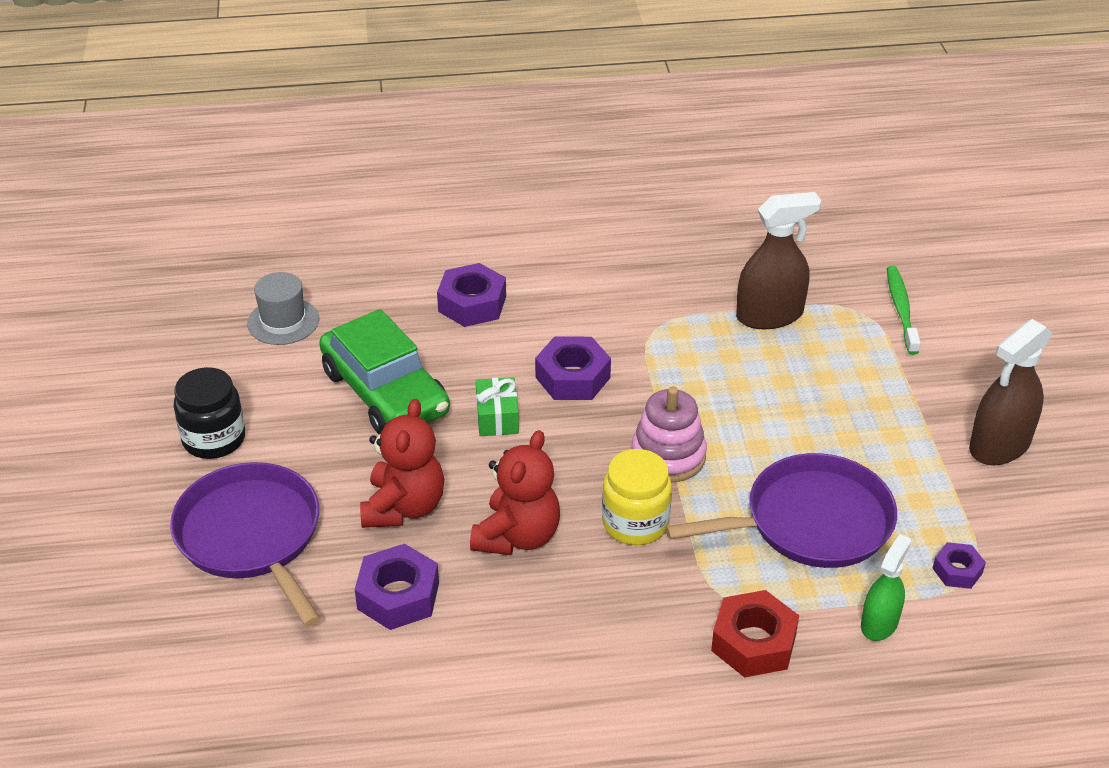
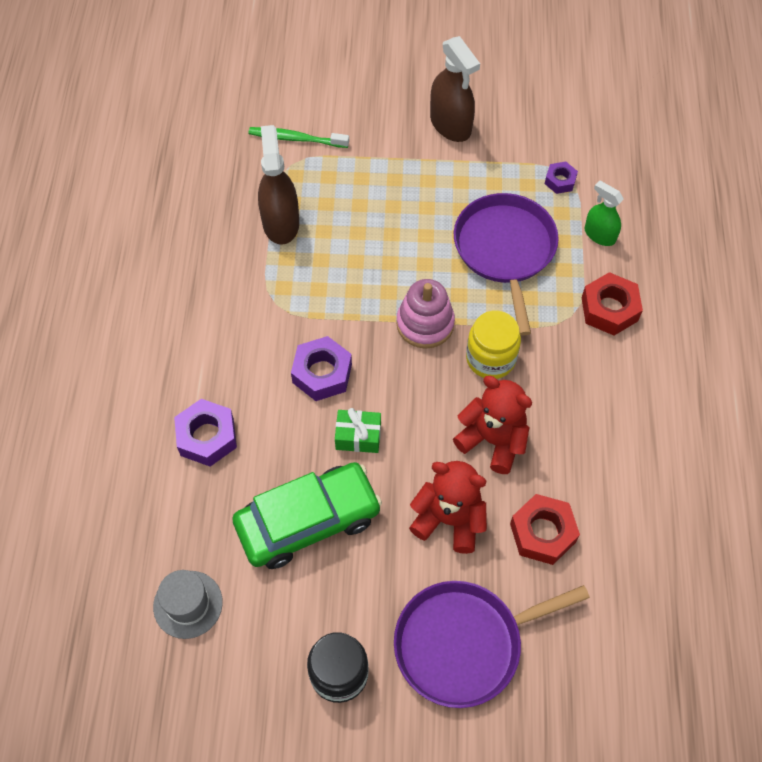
camera: 80 degrees left, 20 degrees up
purple nut [355,544,439,630] -> red nut [510,494,580,565]

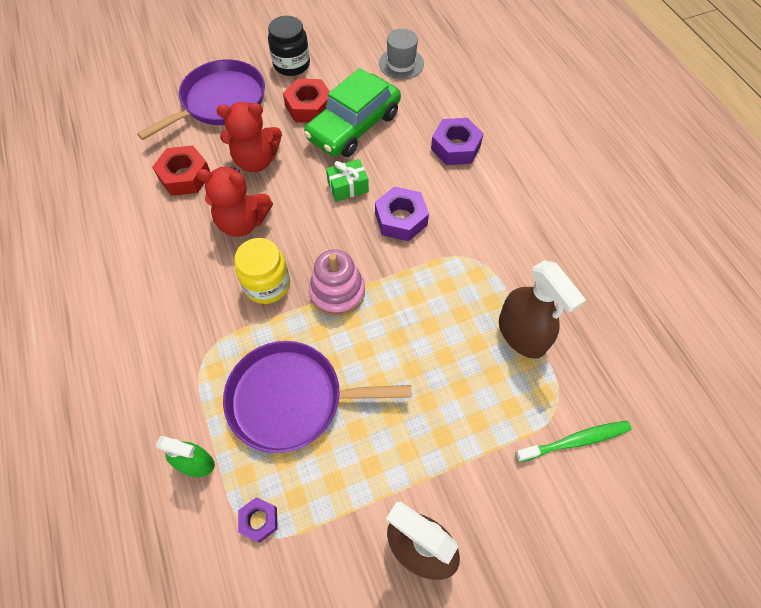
camera: 155 degrees right, 0 degrees up
purple pan [454,193,559,336] -> purple pan turned 120 degrees clockwise [223,341,411,453]
red nut [582,272,643,336] -> red nut moved to [283,79,330,123]

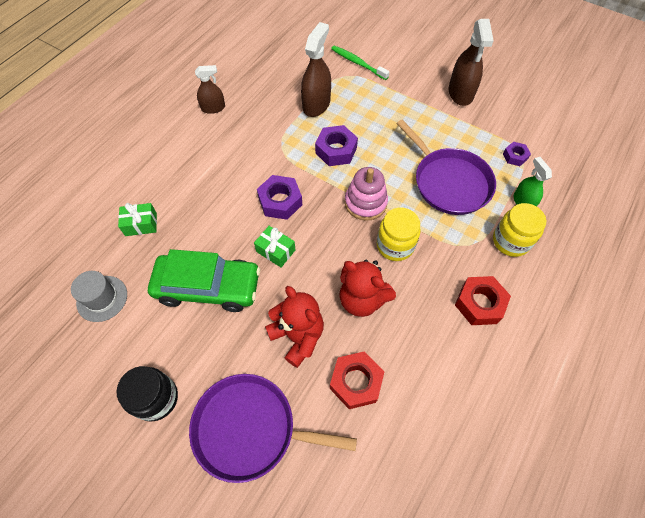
camera: 125 degrees left, 0 degrees up
red teddy bear [196,166,273,237] -> red teddy bear turned 150 degrees clockwise [339,260,396,317]
red nut [283,79,330,123] -> red nut moved to [455,276,511,325]
purple nut [431,118,484,165] -> purple nut moved to [315,125,358,166]
none -> green gift [118,203,157,236]
none -> brown spray bottle [195,65,225,114]
none -> yellow jar [493,203,546,257]

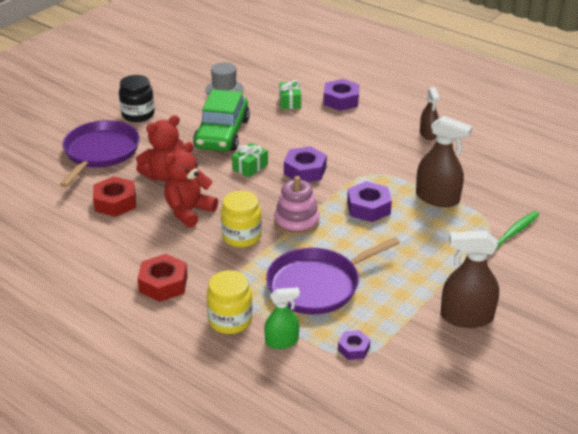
camera: 95 degrees right, 25 degrees down
none -> purple nut [323,79,359,111]

